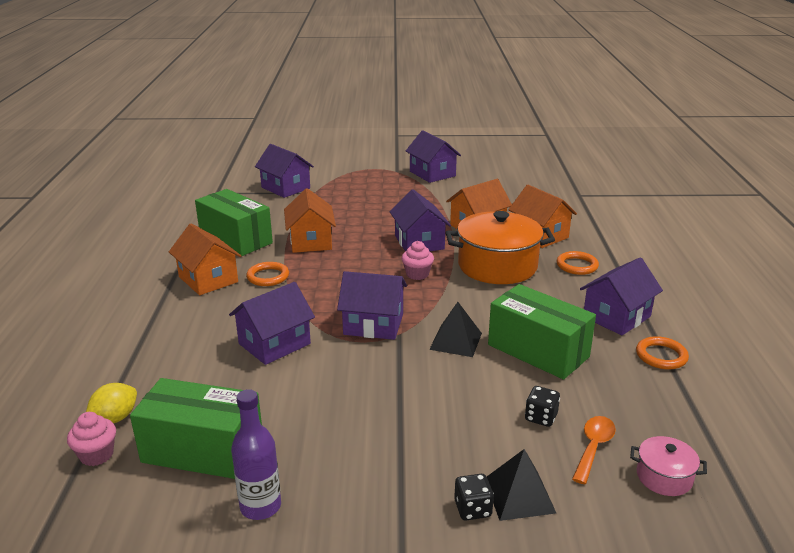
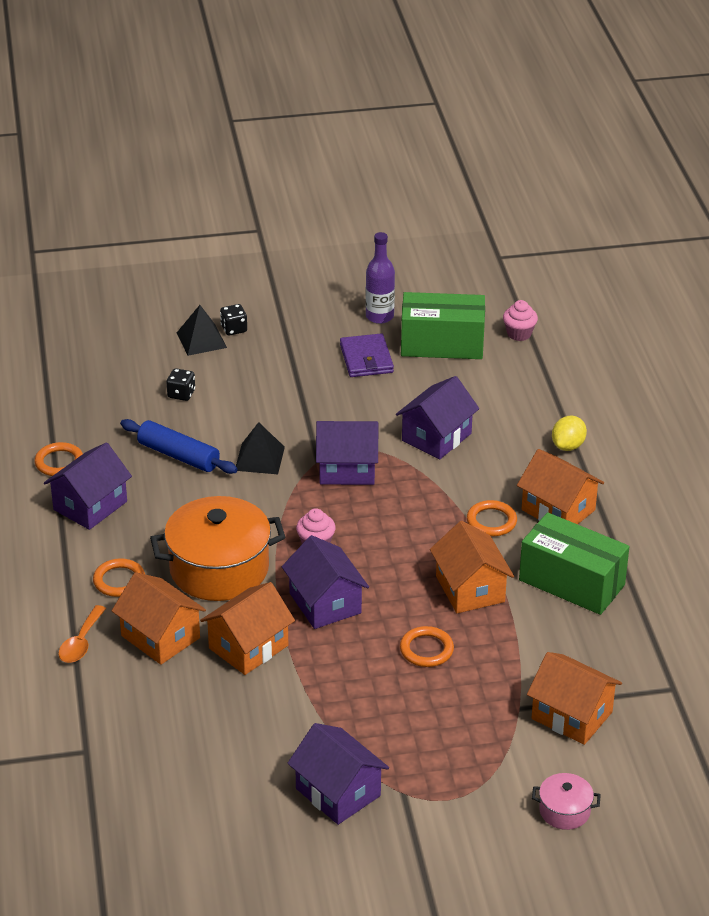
camera: 170 degrees right, 10 degrees up
yellow lemon [86,383,137,423] -> yellow lemon moved to [552,416,587,451]
purple house [255,144,314,198] -> orange house [527,652,622,745]
green box [488,284,596,380] -> blue rolling pin [120,419,238,474]
orange spoon [572,416,616,484] -> orange spoon moved to [58,605,106,663]
pink pot [630,436,707,496] -> pink pot moved to [532,773,601,830]
none -> purple wallet [340,333,394,377]
none -> orange ring [400,626,454,667]

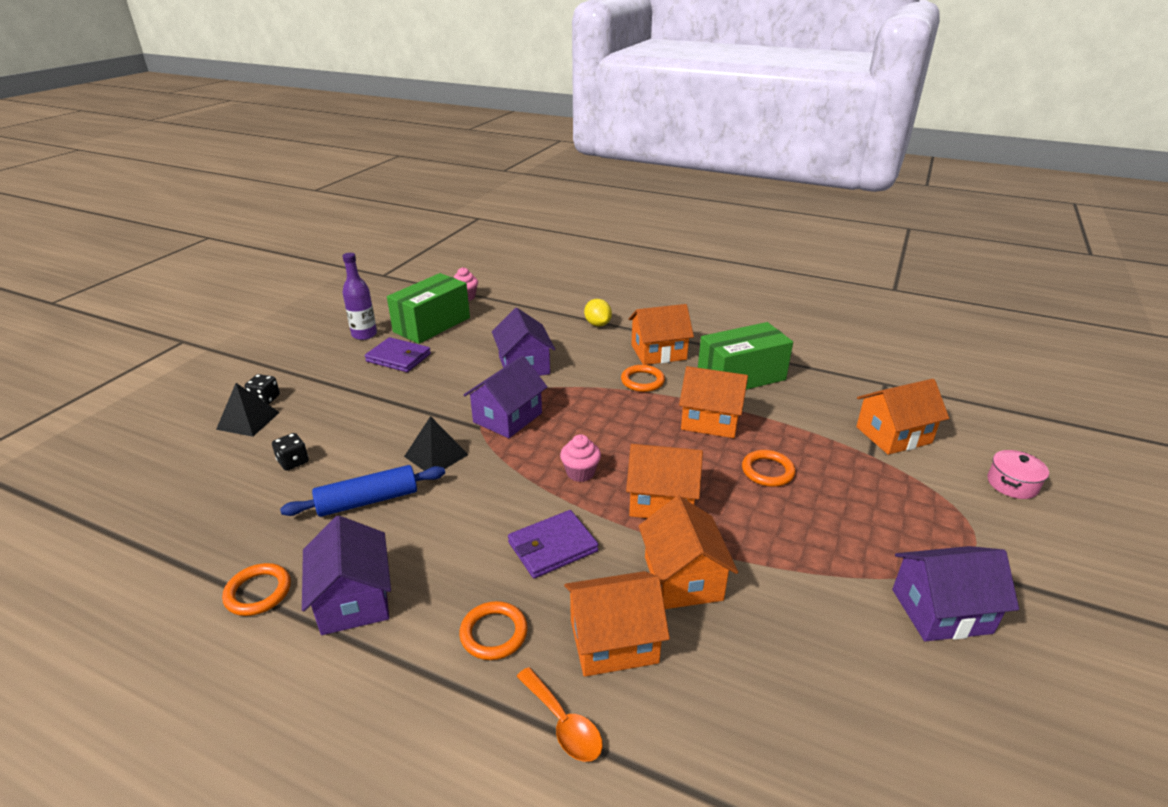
camera: 55 degrees left, 5 degrees down
orange pot [150,496,286,601] -> purple wallet [508,510,599,578]
purple house [282,535,369,629] -> orange house [626,444,703,518]

